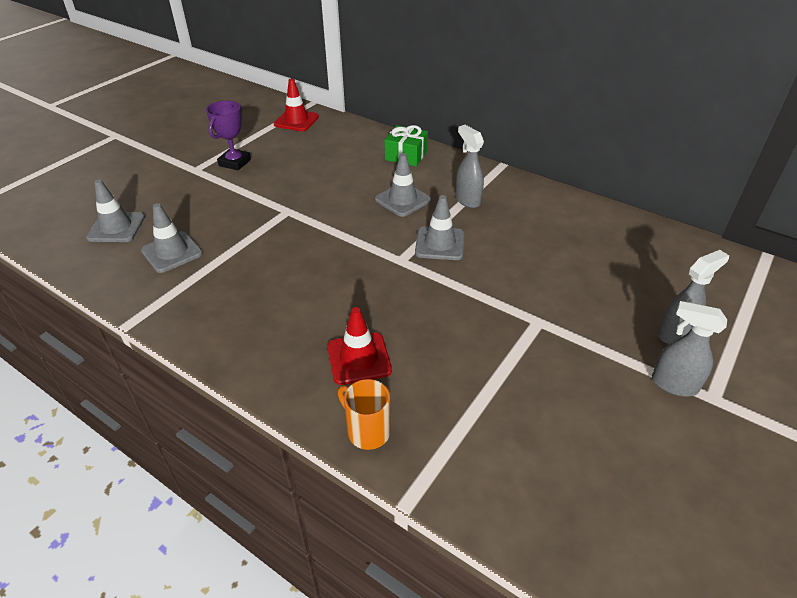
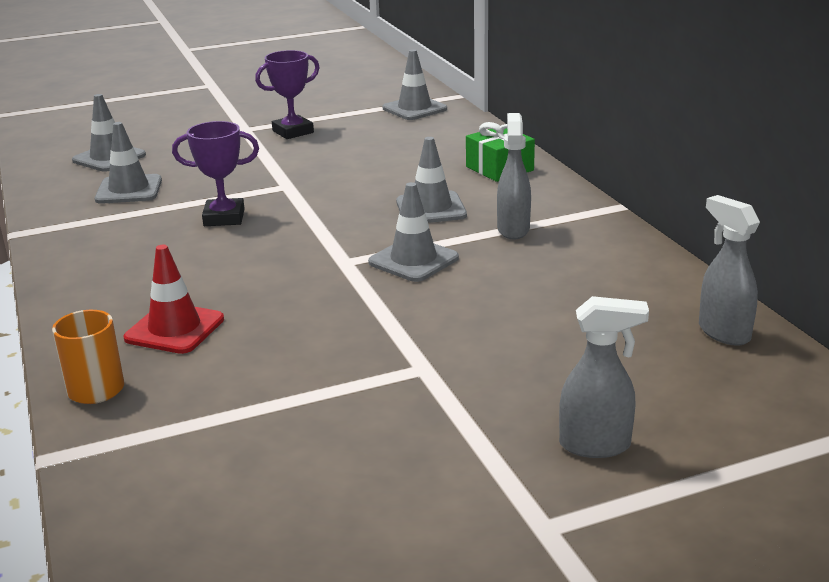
camera: 35 degrees right, 15 degrees down
red traffic cone [274,78,319,131] -> grey traffic cone [383,49,447,120]
grey spray bottle [652,301,727,397] -> grey spray bottle moved to [699,195,760,346]
none -> purple trophy [172,121,259,226]

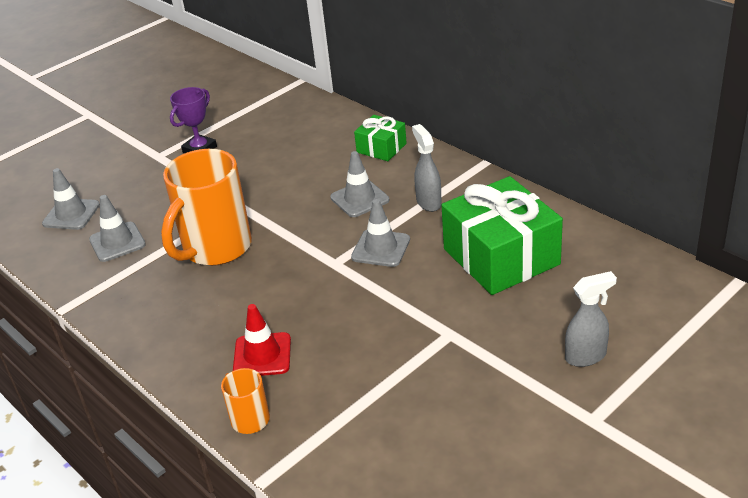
camera: 20 degrees left, 10 degrees up
purple trophy [172,121,259,226] -> orange mug [161,149,252,266]
grey traffic cone [383,49,447,120] -> none
grey spray bottle [699,195,760,346] -> none
none -> green gift [442,176,563,295]

